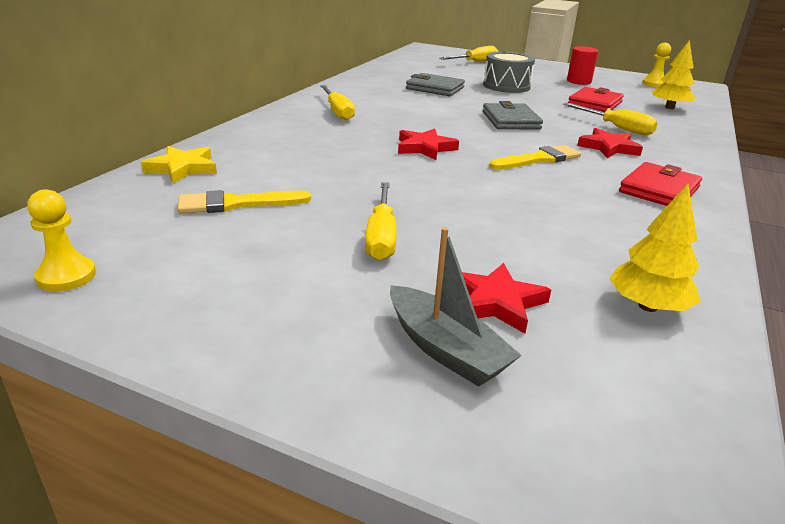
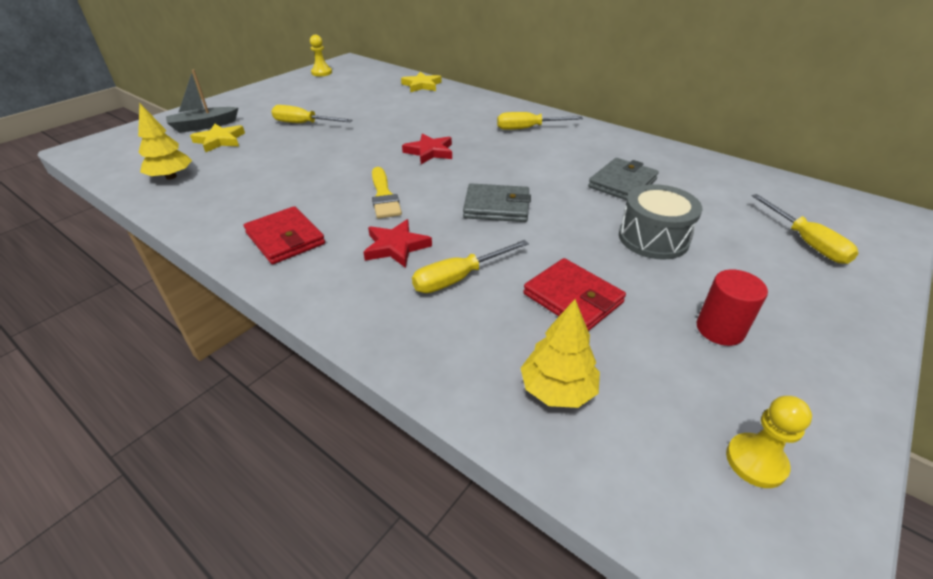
camera: 105 degrees right, 10 degrees up
yellow brush [178,190,311,214] -> none
red star [462,263,551,334] -> yellow star [190,124,245,152]

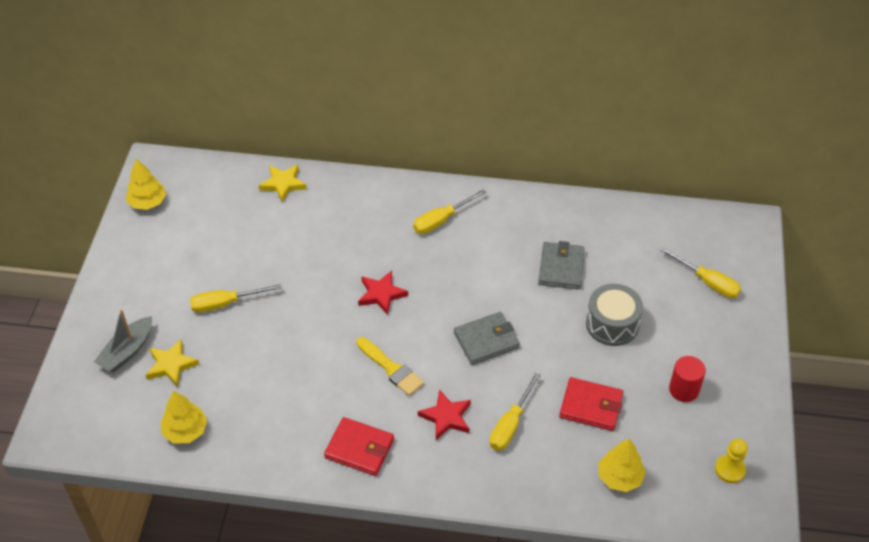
camera: 30 degrees left, 10 degrees up
yellow pawn [310,35,332,76] -> yellow tree [126,159,166,210]

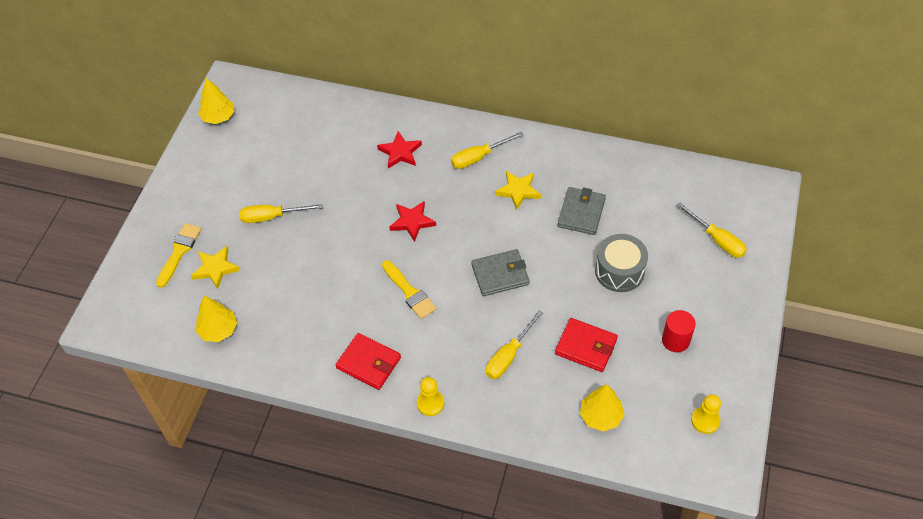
camera: 10 degrees right, 5 degrees up
grey boat [94,309,152,372] -> yellow brush [156,223,202,288]
yellow star [259,165,307,202] -> yellow star moved to [495,171,541,210]
red star [418,389,471,440] -> red star moved to [377,131,422,169]
none -> yellow pawn [417,377,444,416]

